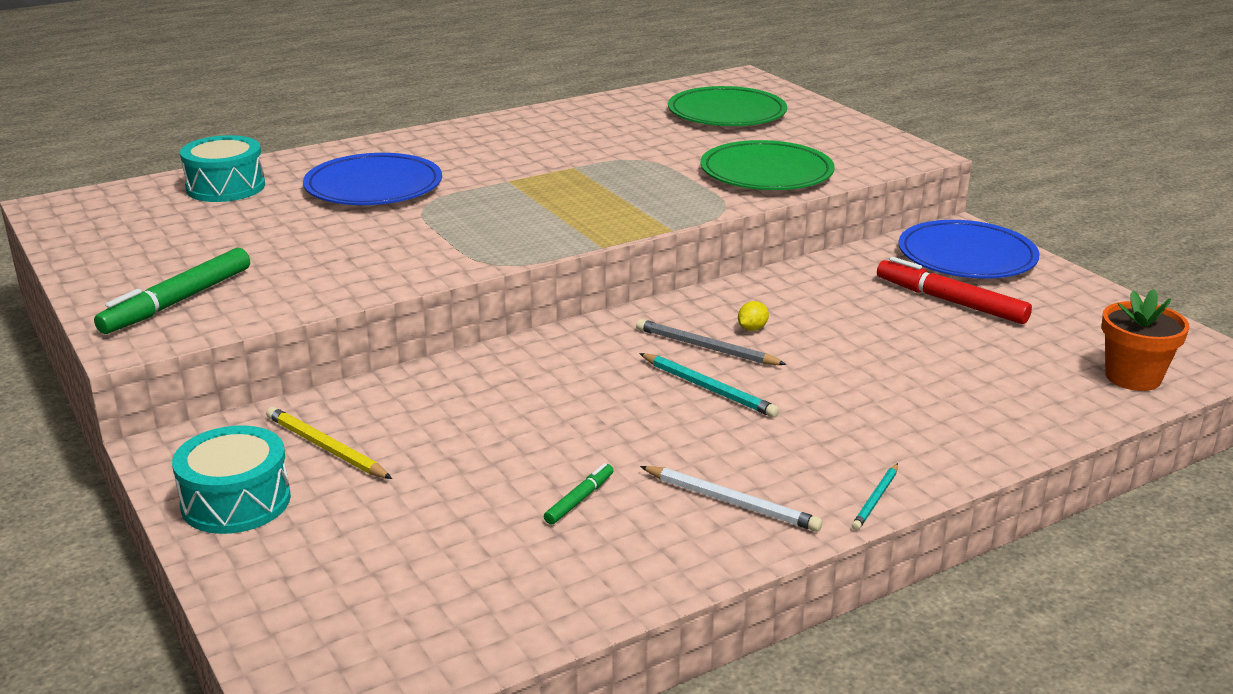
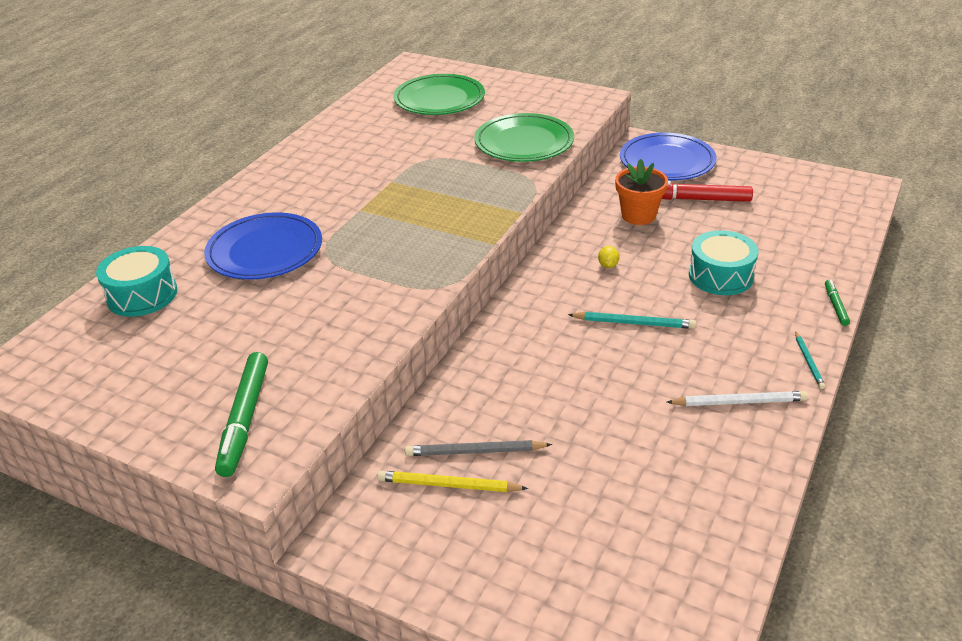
camera: 30 degrees left, 10 degrees up
turquoise drum [172,425,291,534] -> turquoise drum moved to [689,230,759,295]
green marker [544,463,614,525] -> green marker moved to [825,280,850,326]
grey pencil [636,319,787,365] -> grey pencil moved to [405,440,552,456]
orange flower pot [1102,289,1190,391] -> orange flower pot moved to [615,159,668,225]

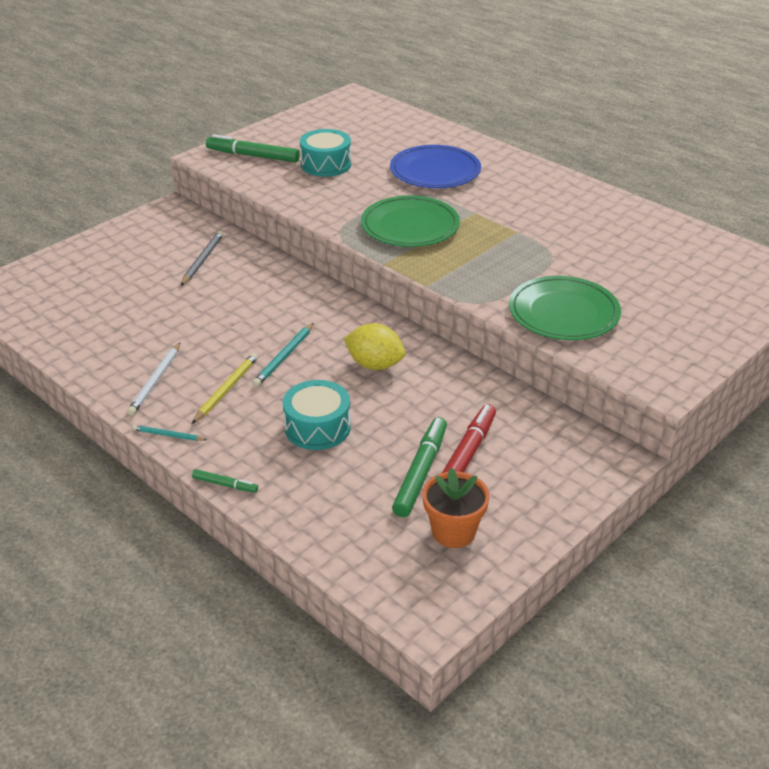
camera: 105 degrees right, 0 degrees up
turquoise drum [96,246,177,317] -> turquoise drum moved to [300,129,351,177]
yellow pencil [377,471,528,492] -> yellow pencil moved to [192,353,258,424]
green plate [394,74,485,115] -> green plate moved to [361,196,460,247]
yellow lemon [598,246,620,268] -> yellow lemon [343,323,405,370], size x2.19
orange flower pot [615,159,668,225] -> orange flower pot moved to [423,468,489,548]
blue plate [620,133,717,180] -> none
none -> green marker [392,417,447,517]

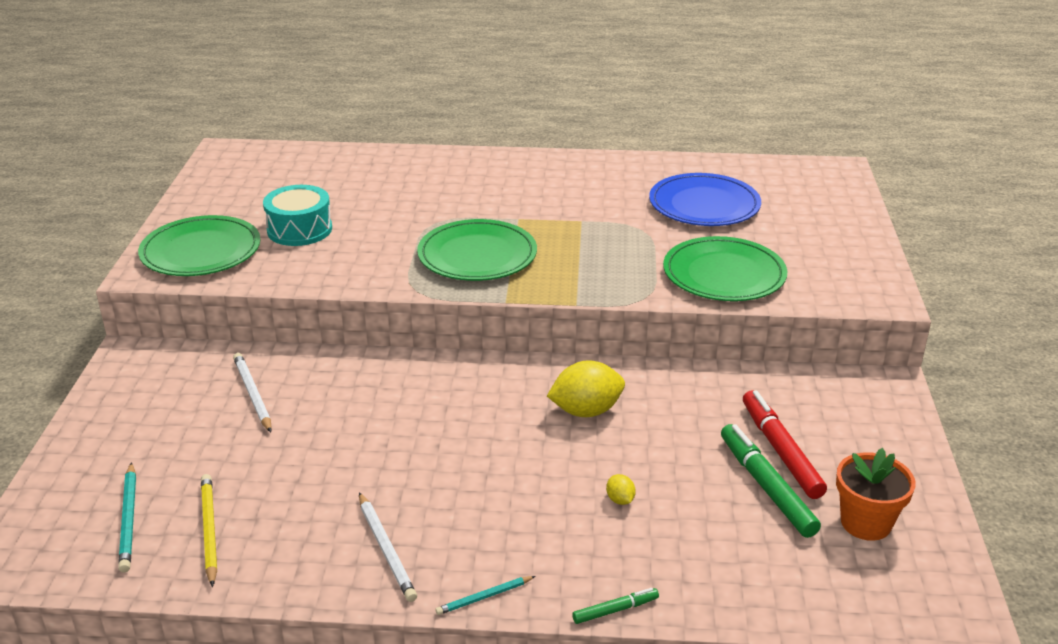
camera: 40 degrees left, 5 degrees down
grey pencil [181,231,223,286] -> white pencil [233,353,272,432]
yellow pencil [192,353,258,424] -> yellow pencil moved to [201,474,217,587]
green marker [206,134,300,163] -> green plate [138,215,261,276]
turquoise pencil [252,323,314,387] -> turquoise pencil moved to [118,462,136,572]
turquoise drum [283,380,351,450] -> yellow lemon [606,474,636,505]
blue plate [390,145,481,188] -> blue plate moved to [649,173,761,226]

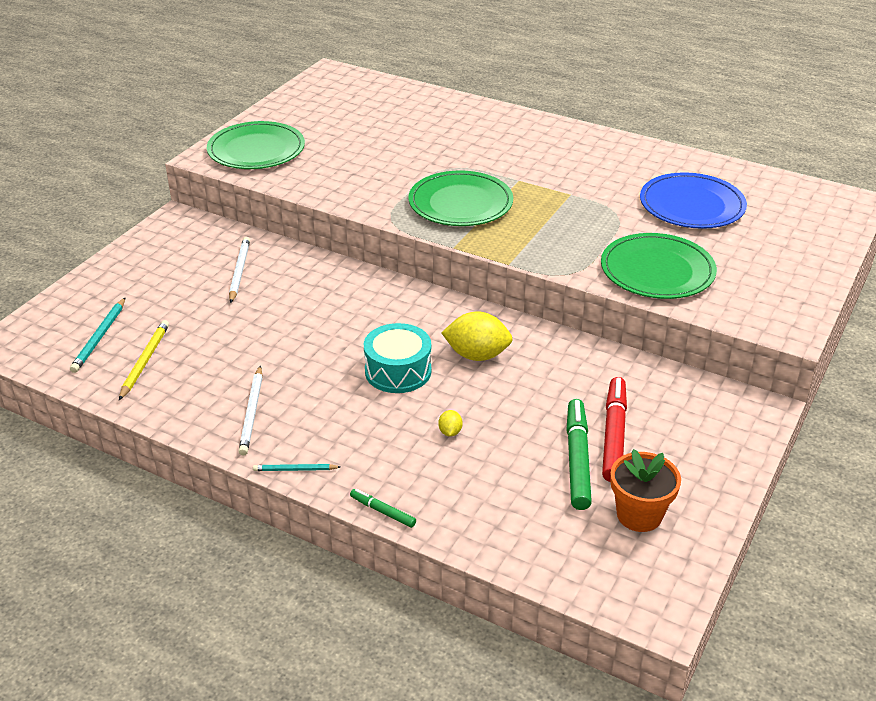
camera: 25 degrees right, 5 degrees up
turquoise drum [263,185,332,246] -> turquoise drum moved to [364,323,432,393]
green marker [572,588,659,624] -> green marker turned 150 degrees counterclockwise [350,489,416,528]

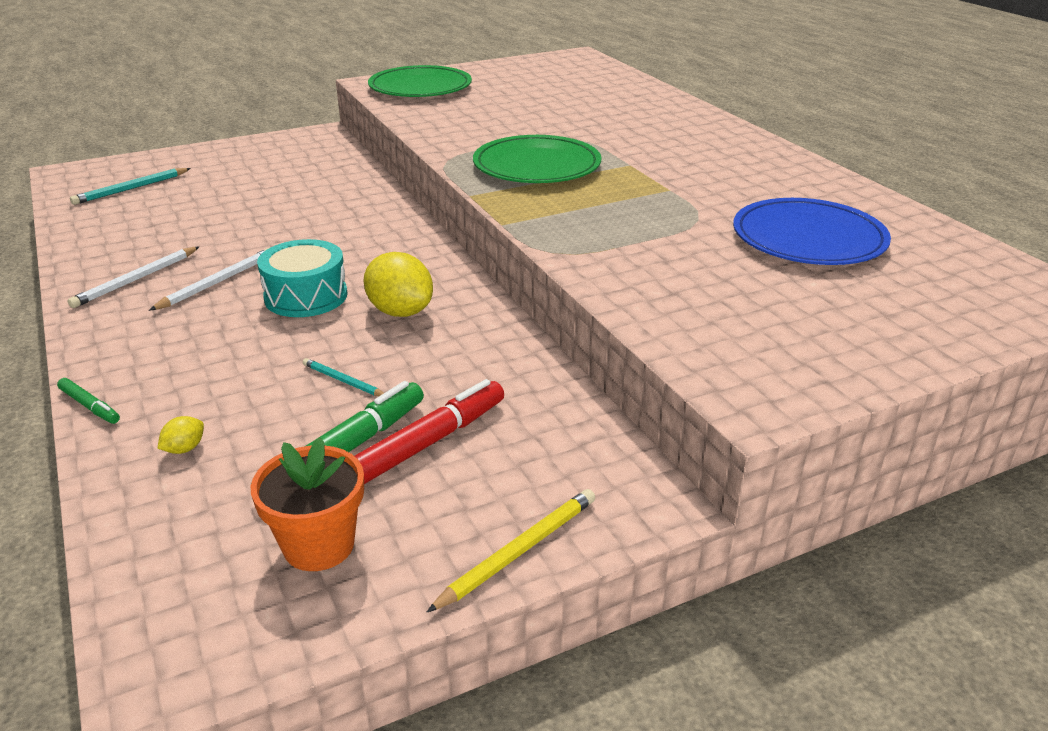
camera: 35 degrees right, 5 degrees down
yellow pencil [119,320,169,400] -> yellow pencil moved to [427,489,595,612]
white pencil [229,237,250,303] -> white pencil moved to [149,248,269,311]
turquoise pencil [253,464,341,471] -> turquoise pencil moved to [303,358,384,396]
green marker [350,489,416,528] -> green marker turned 150 degrees clockwise [57,378,120,424]
yellow lemon [438,410,463,437] -> yellow lemon moved to [157,416,204,454]
green plate [601,233,717,299] -> none

